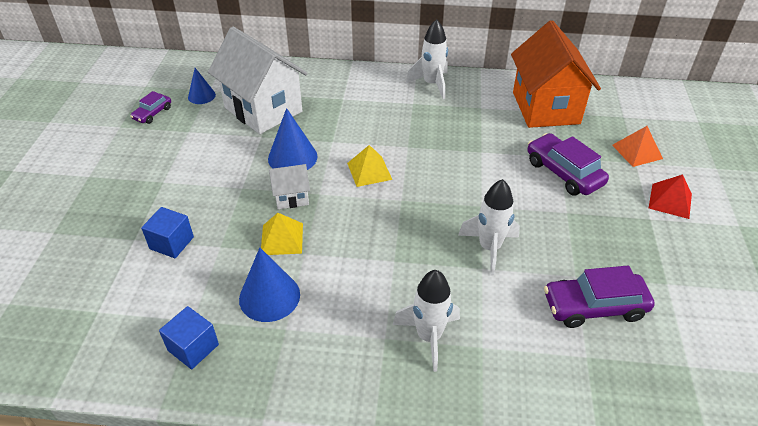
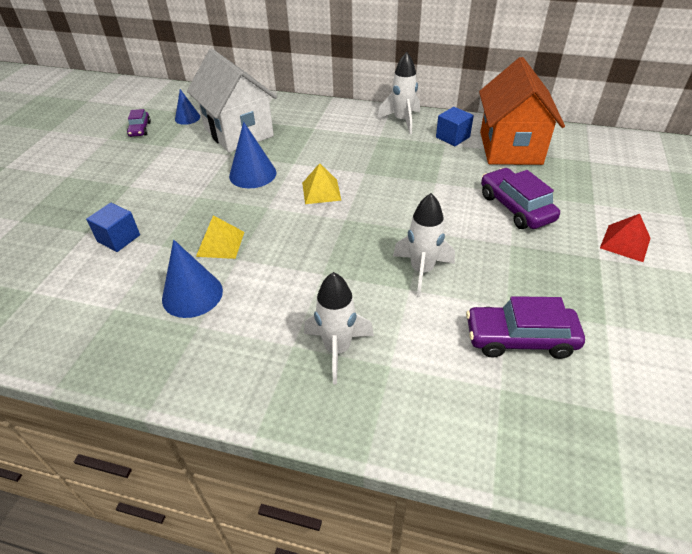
camera: 10 degrees right, 0 degrees up
purple car [130,91,171,124] -> purple car turned 45 degrees counterclockwise [127,109,151,137]
blue cube [159,306,219,369] -> blue cube moved to [436,107,474,146]
white house [269,164,310,209] -> none
orange pyramid [612,126,663,167] -> none

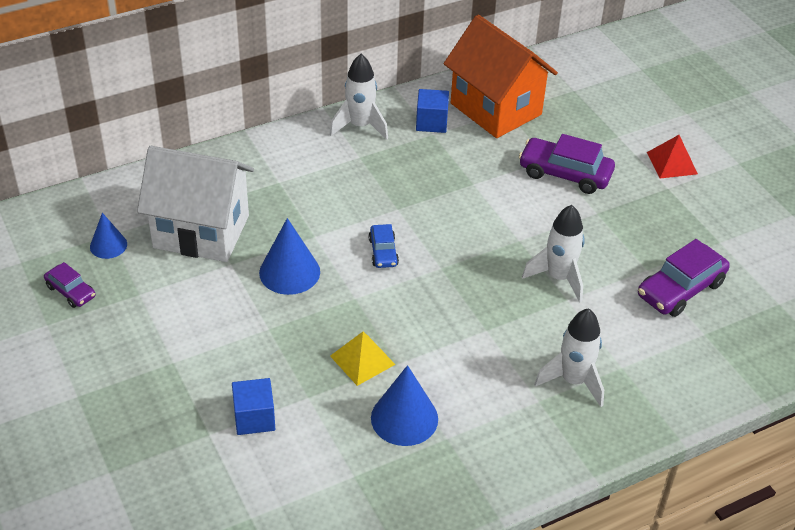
camera: 45 degrees left, 0 degrees up
yellow pyramid [302,163,342,204] -> blue car [369,224,399,268]

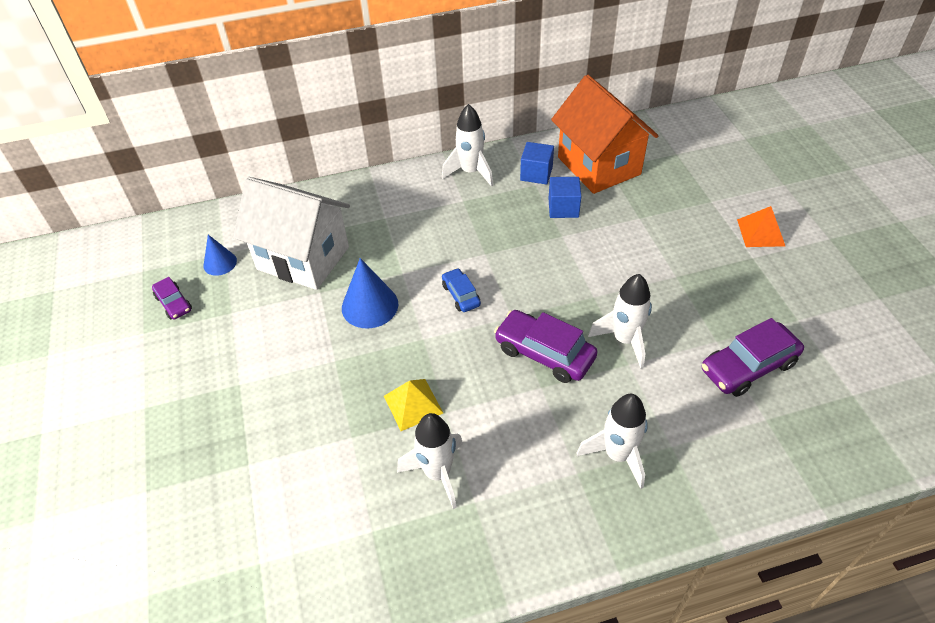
camera: 15 degrees right, 5 degrees up
blue cube [232,378,275,435] -> blue cube moved to [548,177,581,218]
blue car [369,224,399,268] -> blue car turned 150 degrees clockwise [442,268,481,312]
blue cone [371,365,438,446] -> white rocket [397,413,463,509]
purple car [519,134,615,194] -> purple car moved to [494,310,598,383]
red pyramid [647,135,698,178] -> orange pyramid [737,206,785,247]

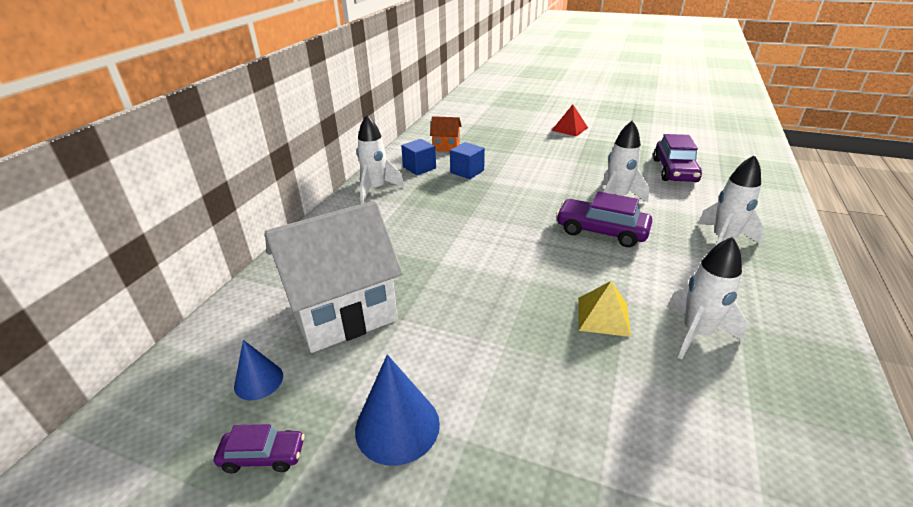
camera: 55 degrees left, 15 degrees down
blue cone [342,258,398,328] -> blue cone moved to [355,354,440,466]
blue car [442,268,481,312] -> none
purple car [494,310,598,383] -> purple car turned 45 degrees clockwise [556,191,652,247]
orange house [551,75,659,194] -> orange house [430,116,462,152], size x0.45
orange pyramid [737,206,785,247] -> red pyramid [551,105,588,136]

